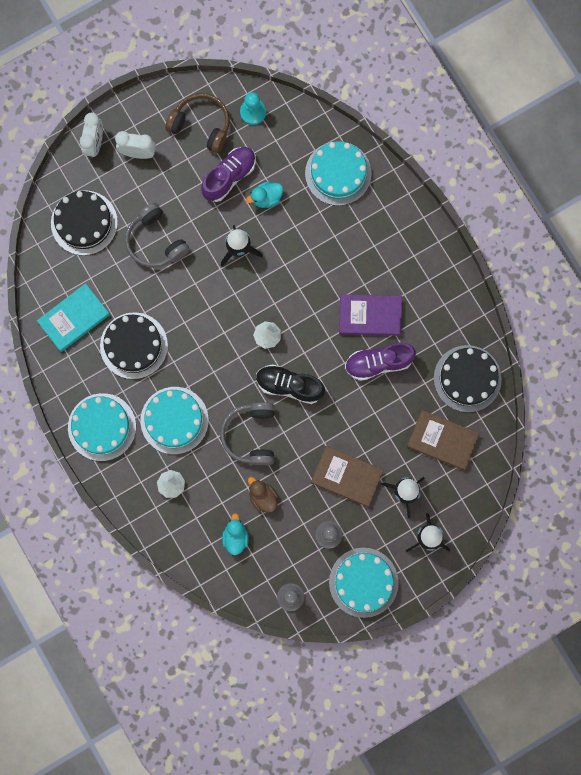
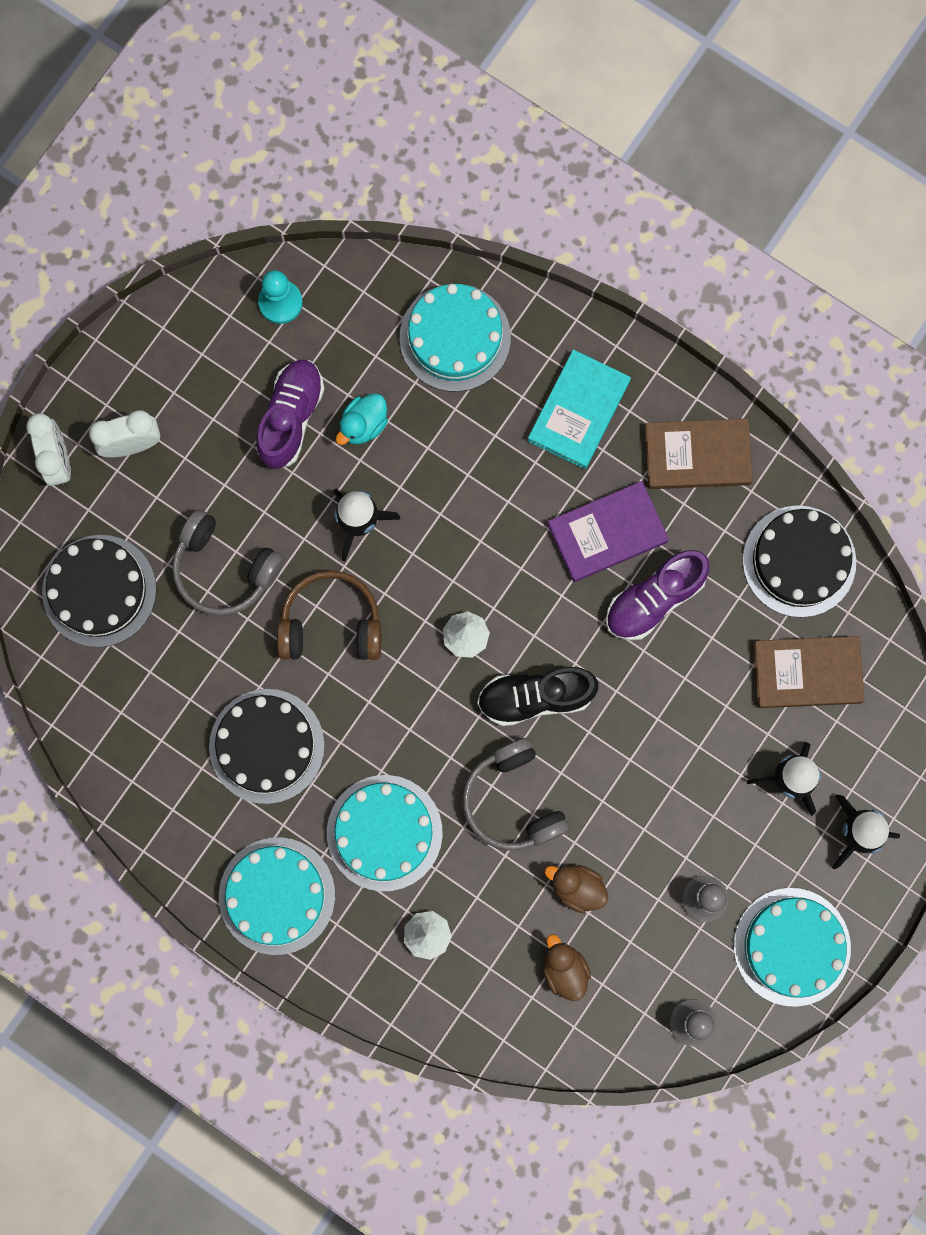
camera: 25 degrees left, 0 degrees up
turquoise book [37,283,110,352] -> turquoise book moved to [528,349,631,469]
brown headphones [165,93,230,153] -> brown headphones moved to [277,570,381,660]
turquoise duck [222,513,249,555] -> brown duck [543,934,591,1001]
brown book [311,446,384,507] -> brown book moved to [645,419,753,489]

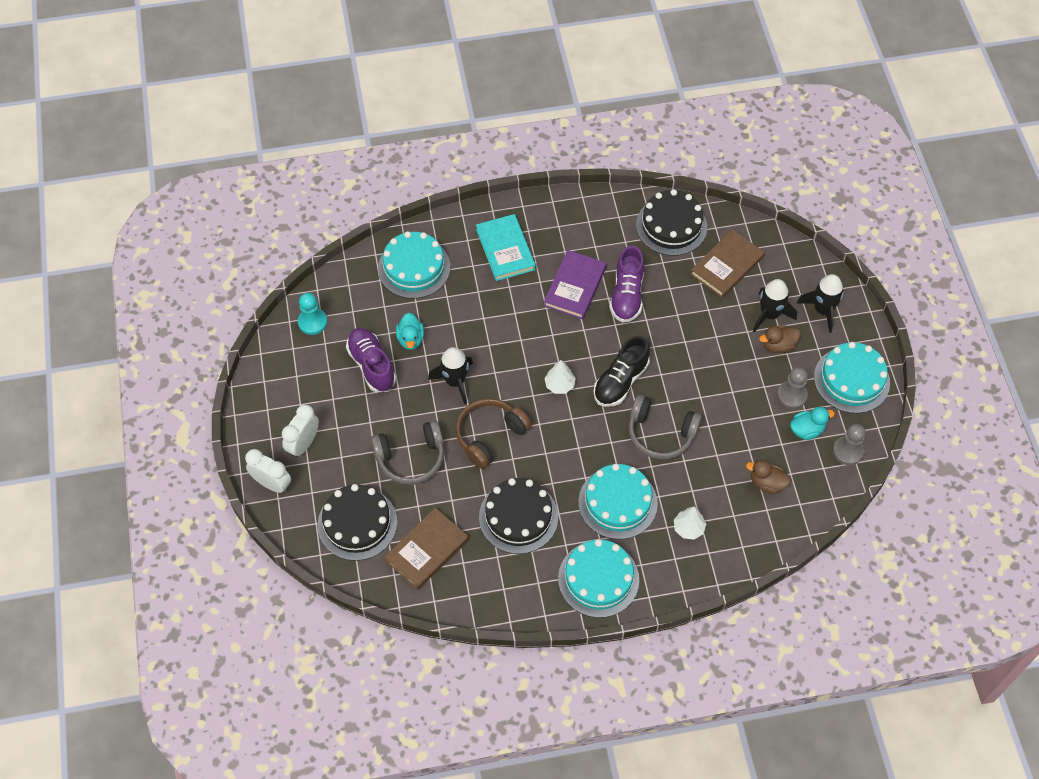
camera: 45 degrees left, 20 degrees down
brown duck [544,865,608,914] -> brown duck moved to [759,325,801,353]
brown book [645,419,753,489] -> brown book moved to [384,508,469,590]
none -> turquoise duck [790,407,835,440]

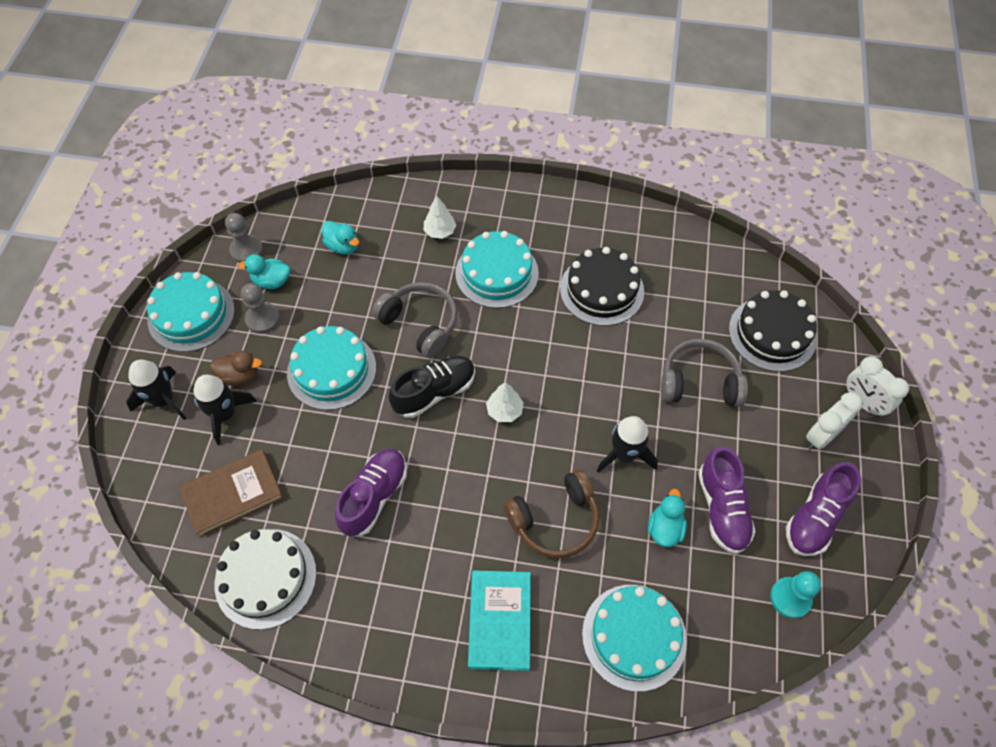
camera: 160 degrees left, 0 degrees up
brown book [384,508,469,590] -> none
brown headphones [456,399,531,469] -> brown headphones moved to [504,469,599,558]
purple book [544,250,606,319] -> none
turquoise cake [558,539,639,618] -> turquoise cake moved to [287,326,376,410]
black cake [636,189,707,256] -> white cake [215,529,317,630]
brown duck [746,460,791,494] -> turquoise duck [322,221,359,254]
none -> purple shoe [786,462,861,556]

